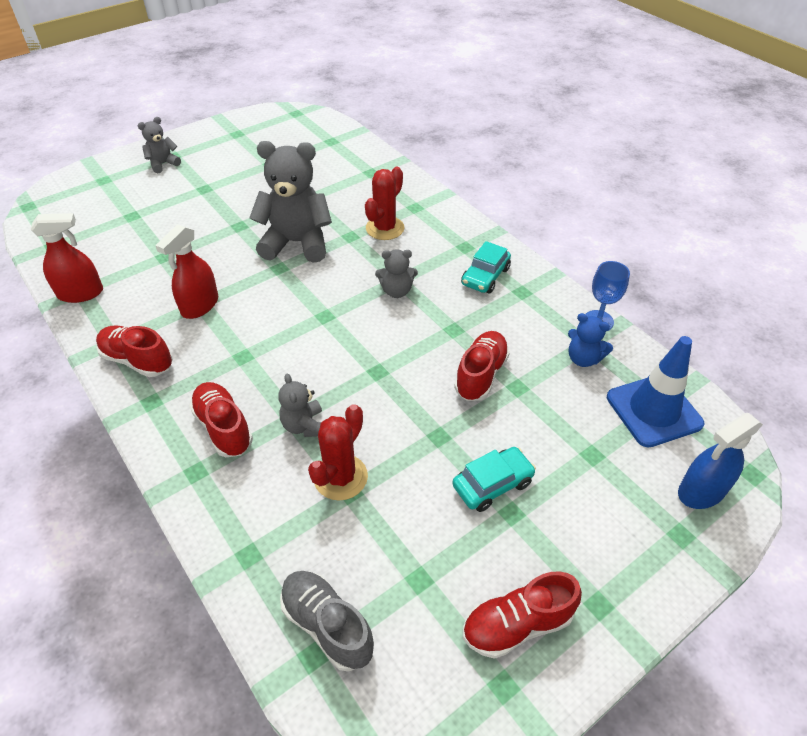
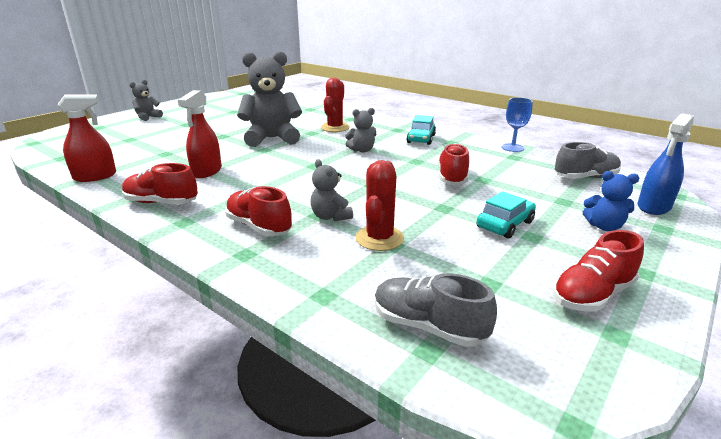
camera: 15 degrees left, 20 degrees down
blue teddy bear [568,313,613,367] -> blue teddy bear moved to [583,171,639,231]
blue traffic cone [607,336,704,448] -> grey shoe [554,142,621,179]

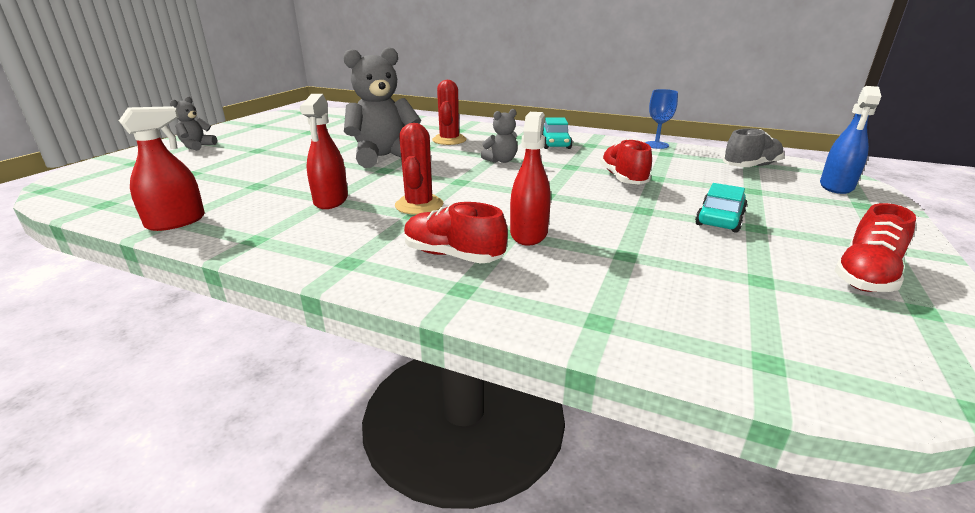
camera: 15 degrees left, 0 degrees up
red shoe [122,163,198,205] -> none
grey teddy bear [311,159,353,221] -> red spray bottle [510,112,551,245]
red cactus [356,160,404,251] -> red cactus moved to [395,123,443,215]
grey shoe [375,273,497,347] -> none
blue teddy bear [583,171,639,231] -> none

